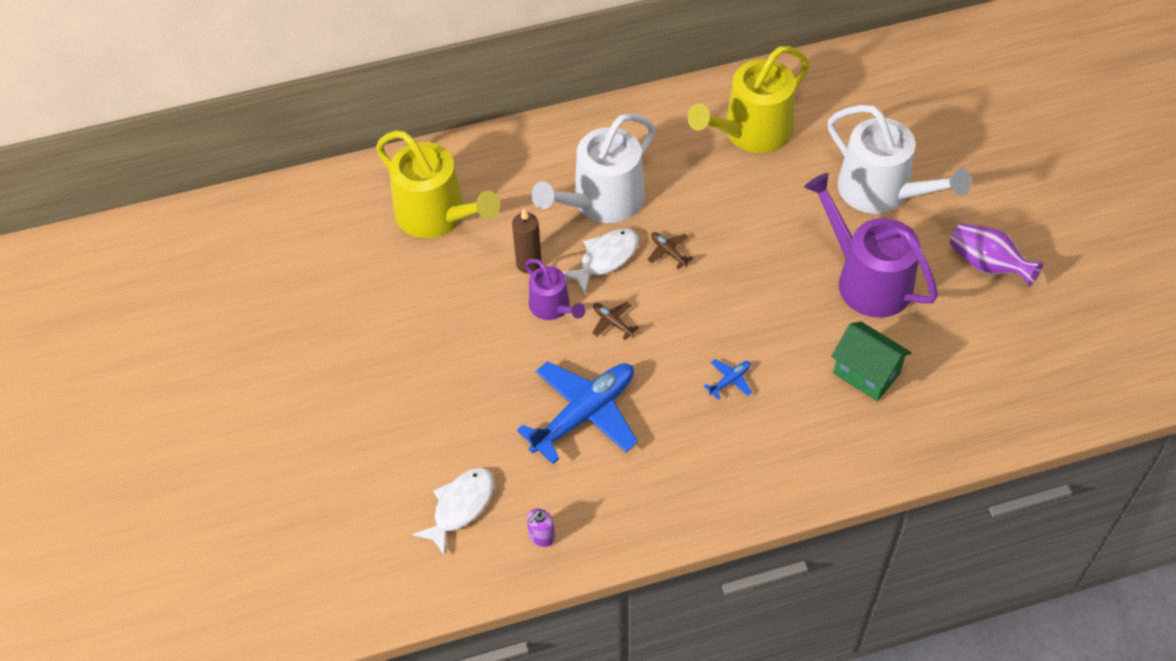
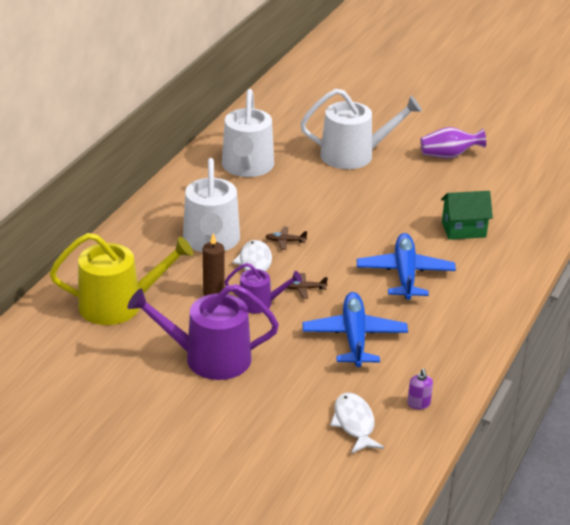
camera: 50 degrees left, 20 degrees down
yellow watering can [687,46,810,153] -> white watering can [222,89,274,177]
blue plane [704,359,752,400] -> blue plane [357,233,456,300], size x2.44
purple watering can [804,173,938,318] -> purple watering can moved to [127,284,279,380]

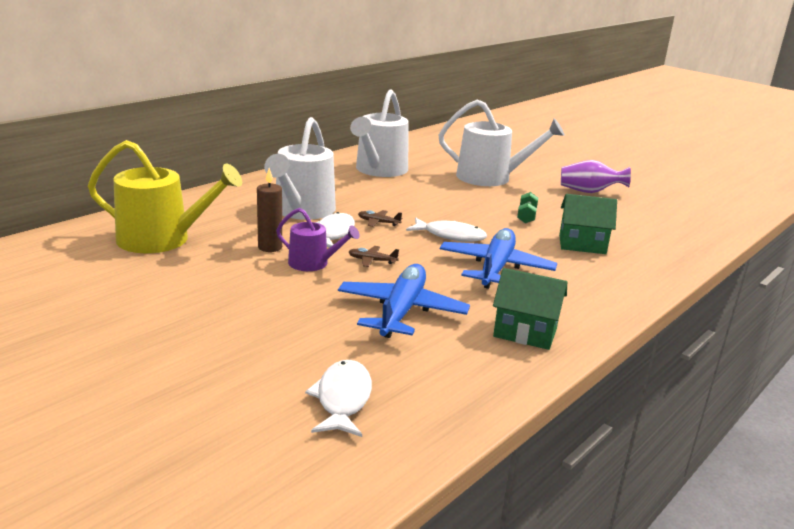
camera: 15 degrees right, 10 degrees down
purple watering can [127,284,279,380] -> none
purple soap dispenser [407,368,433,410] -> none
none -> white fish [406,217,487,242]
none -> green house [493,268,567,350]
none -> green dumbbell [517,192,538,224]

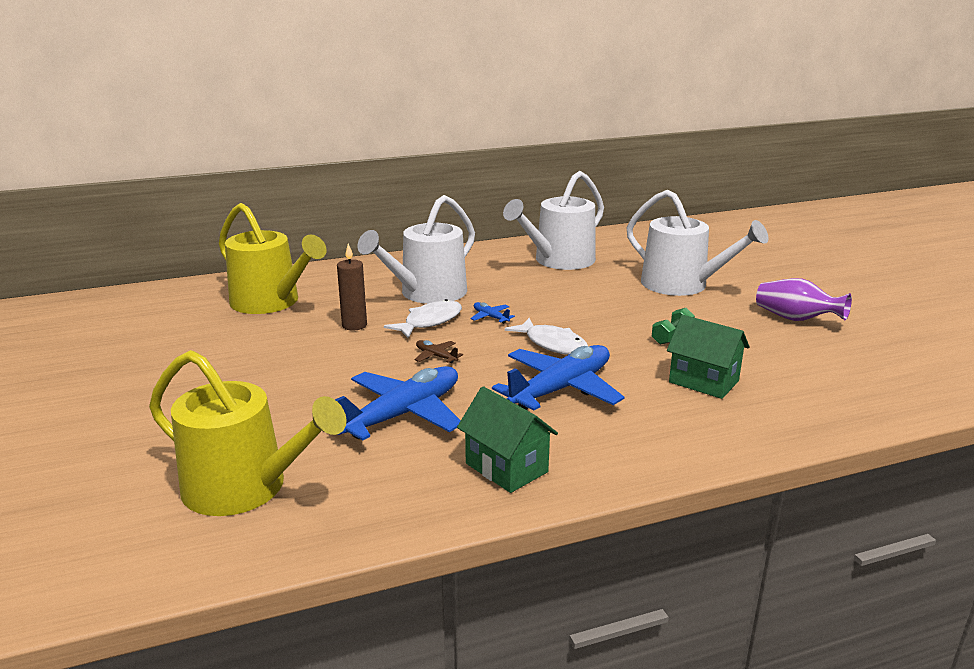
camera: 30 degrees right, 0 degrees up
purple watering can [276,208,360,271] -> none
white fish [305,360,372,437] -> yellow watering can [149,350,346,516]
brown plane [358,210,402,227] -> blue plane [470,302,515,324]

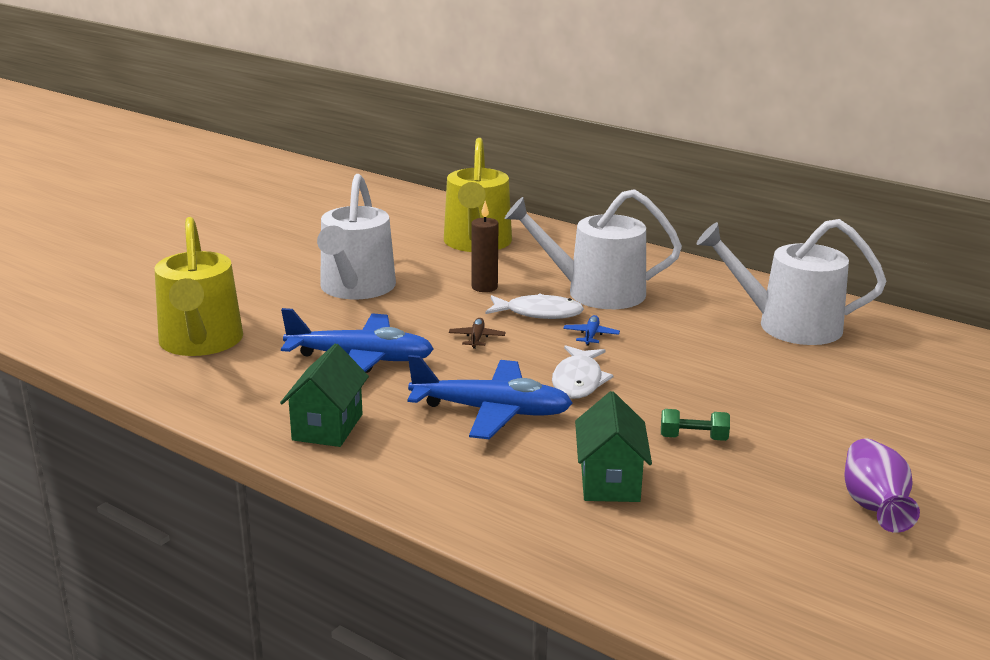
camera: 55 degrees right, 0 degrees up
white watering can [626,190,769,296] -> white watering can moved to [317,174,396,299]

